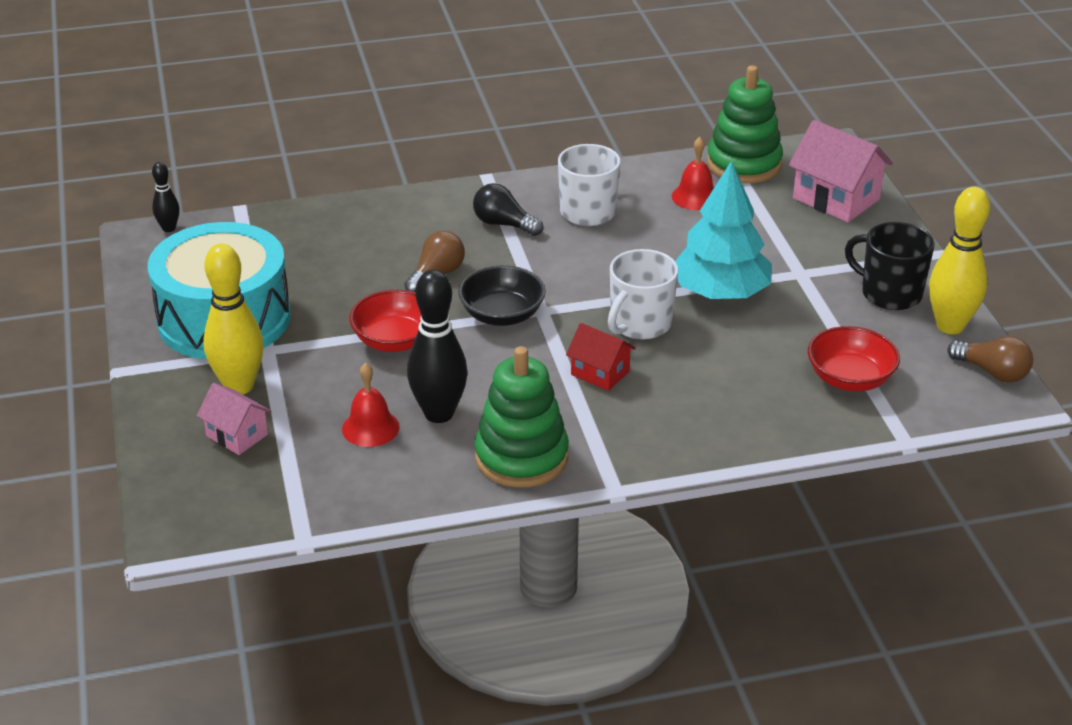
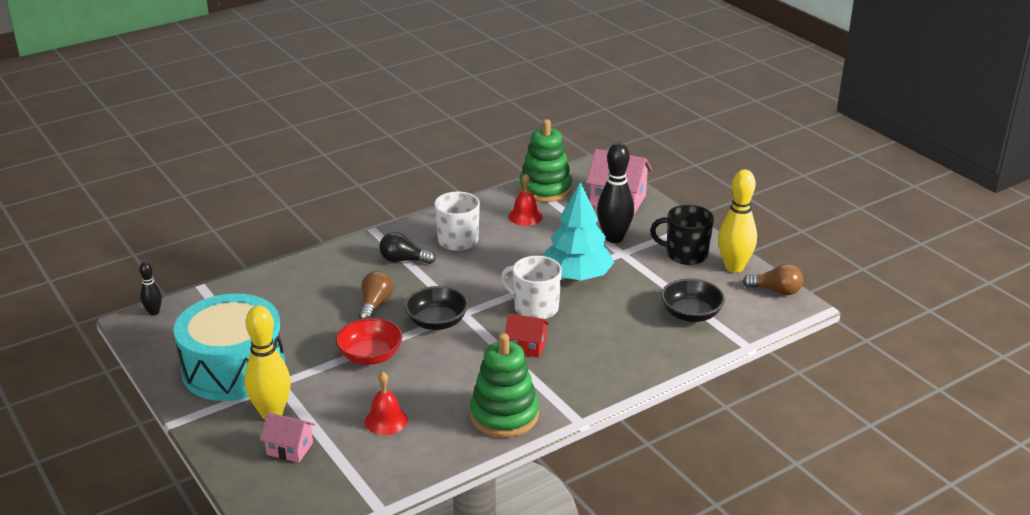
camera: 20 degrees left, 5 degrees down
black bowling pin [407,270,468,423] -> black bowling pin moved to [597,143,634,243]
white mug [608,249,678,340] -> white mug turned 105 degrees clockwise [501,256,562,319]
red bowl [808,326,900,391] -> black bowl [661,279,725,322]

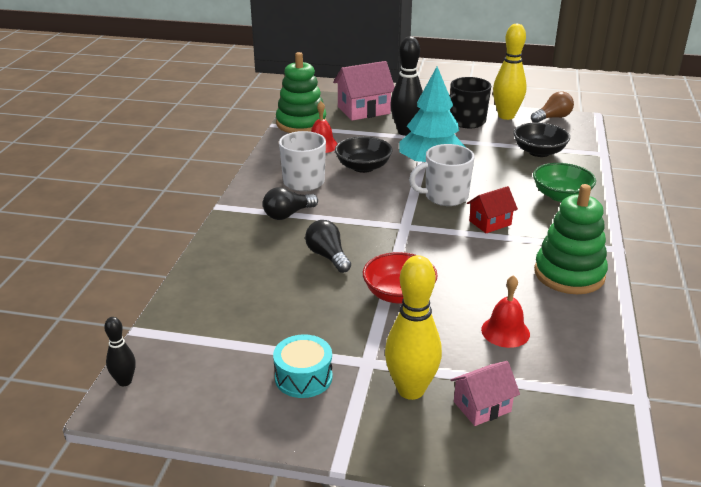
camera: 45 degrees left, 0 degrees up
turquoise drum [174,294,285,401] -> turquoise drum [273,334,333,398], size x0.45
brown light bulb [358,271,393,319] -> black light bulb [305,220,351,273]
black bowl [404,286,468,330] -> black bowl moved to [335,136,393,173]
none -> green bowl [533,163,596,202]

